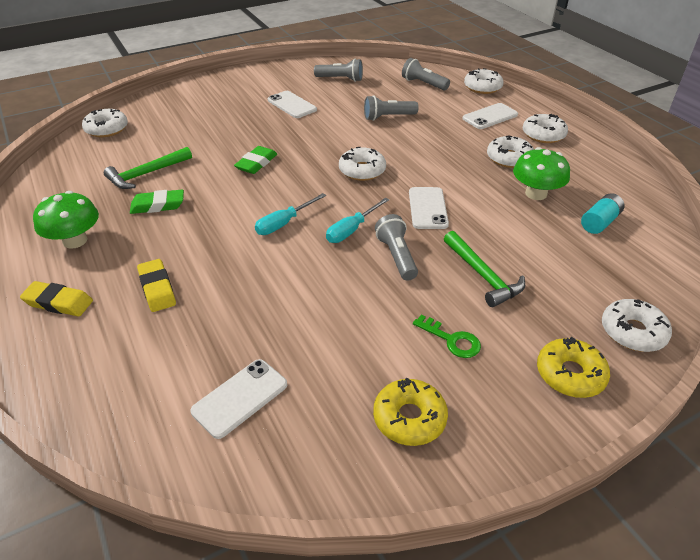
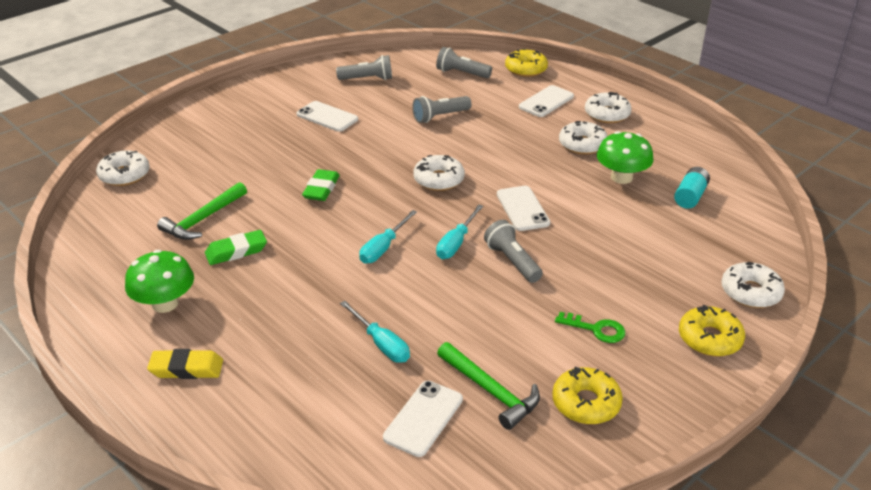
camera: 15 degrees left, 5 degrees down
yellow eraser [137,259,176,312] -> none
green hammer [444,231,525,307] -> green hammer moved to [437,342,540,430]
white donut [464,68,504,94] -> yellow donut [505,49,548,77]
none -> turquoise screwdriver [340,301,410,363]

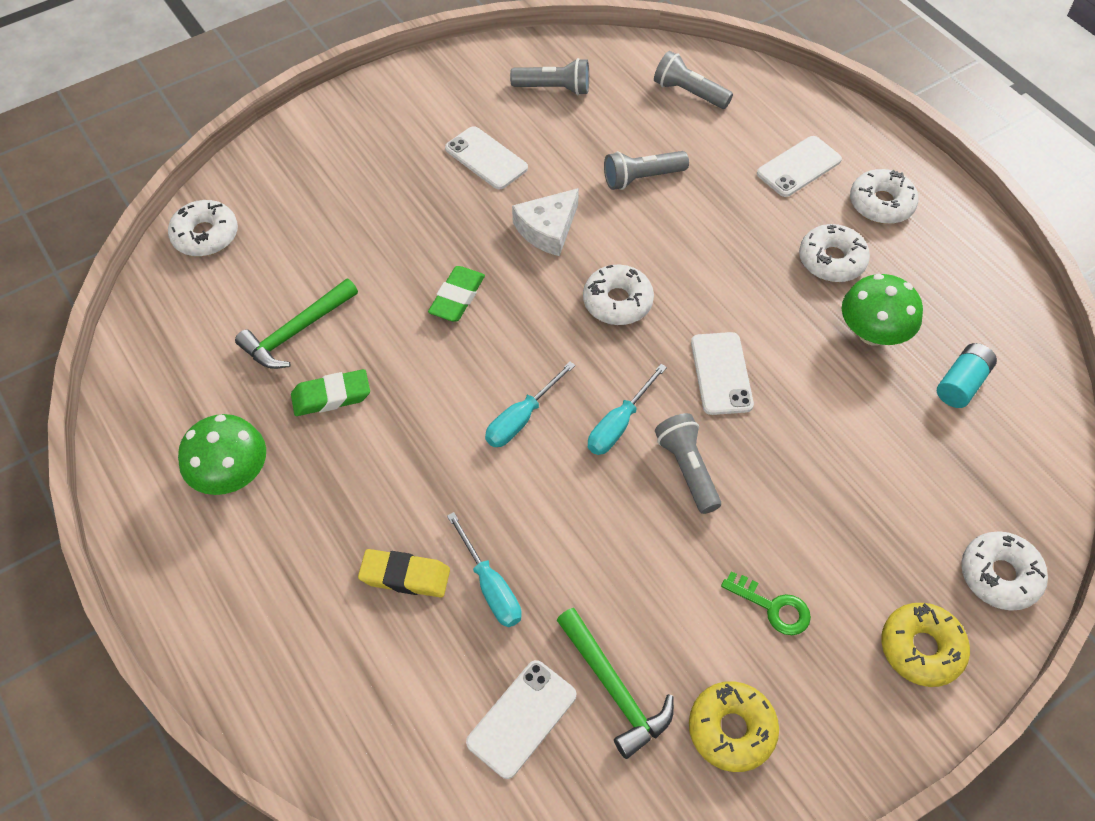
camera: 10 degrees right, 20 degrees up
yellow eraser [147,349,223,379] -> yellow eraser moved to [358,549,450,598]
yellow donut [505,49,548,77] -> none
none -> white cheese [512,188,579,256]

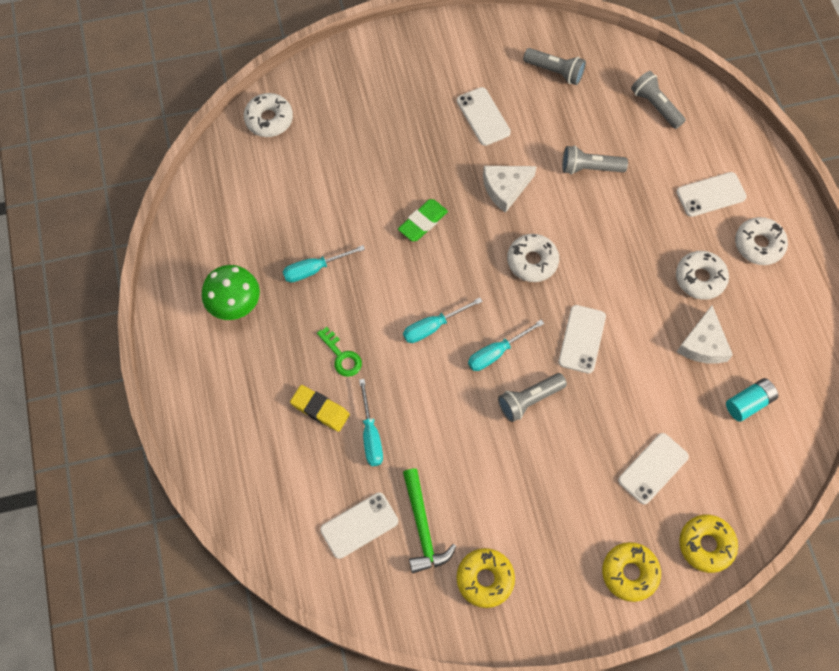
camera: 20 degrees right, 10 degrees up
green hammer [235,278,358,369] -> none
green eraser [291,369,370,416] -> turquoise screwdriver [283,245,365,282]
grey flashlight [655,413,721,514] -> grey flashlight turned 120 degrees counterclockwise [498,373,567,422]
green key [721,571,811,635] -> green key moved to [317,327,362,377]
green mushroom [842,274,923,346] -> white cheese [677,305,733,364]
white donut [961,531,1048,611] -> yellow donut [679,514,738,573]
none -> white phone [618,433,689,504]

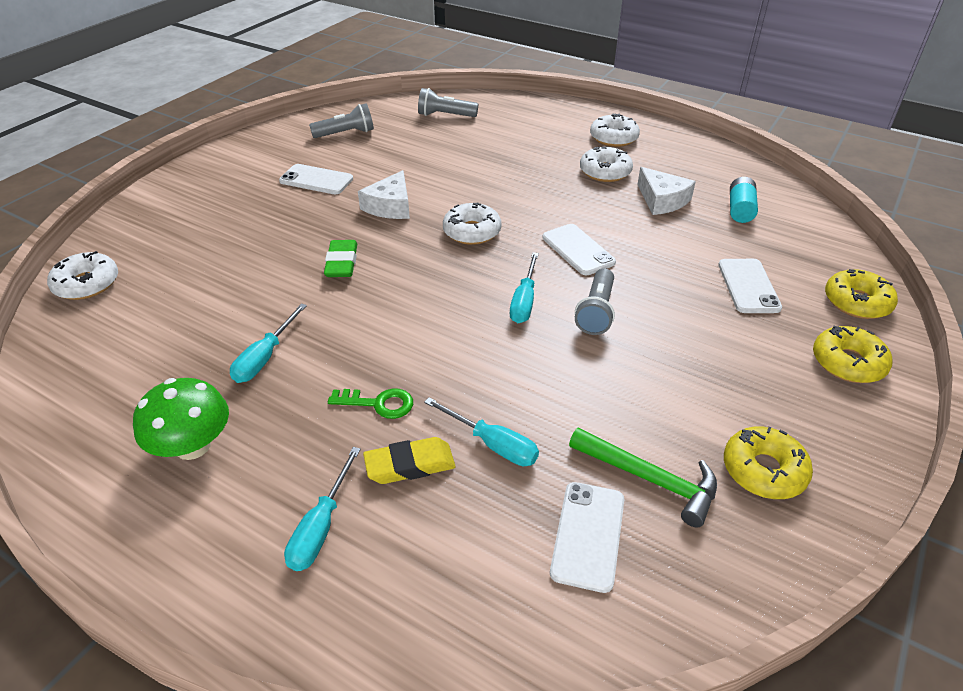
camera: 45 degrees left, 25 degrees down
turquoise screwdriver [403,297,483,343] -> turquoise screwdriver moved to [284,447,361,571]
grey flashlight [562,145,628,175] -> none
white phone [676,172,747,217] -> none

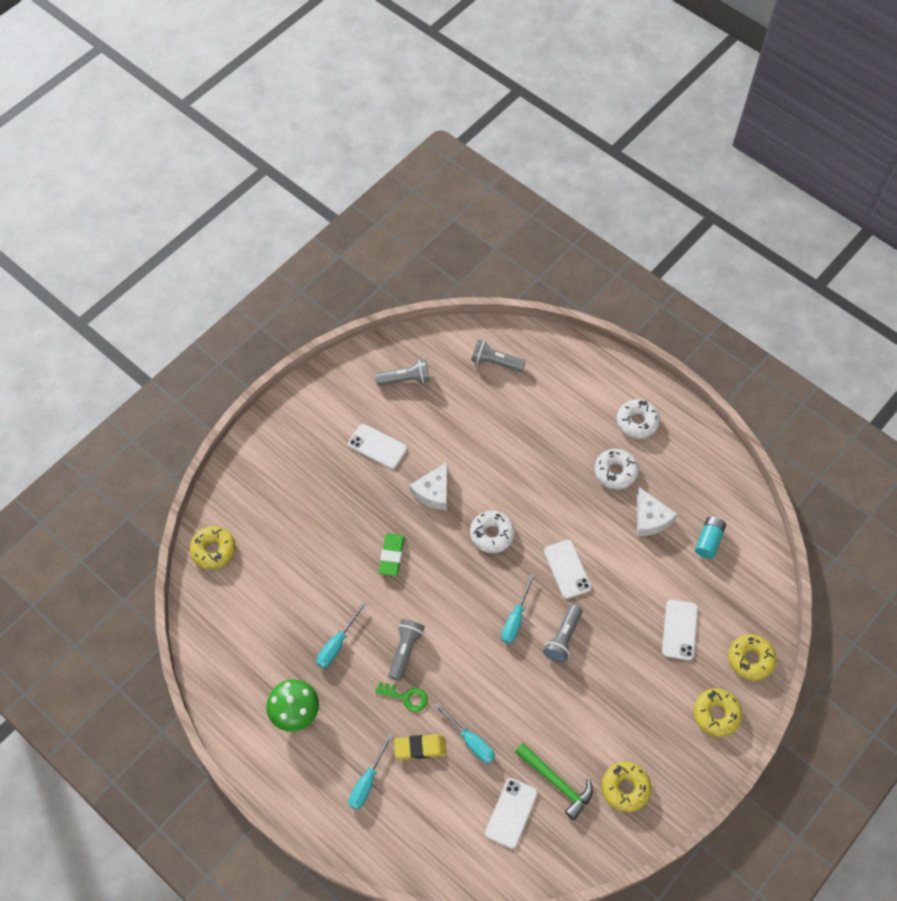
camera: 10 degrees right, 20 degrees up
white donut [47,251,118,300] -> yellow donut [190,526,235,569]
none -> grey flashlight [388,619,425,681]

